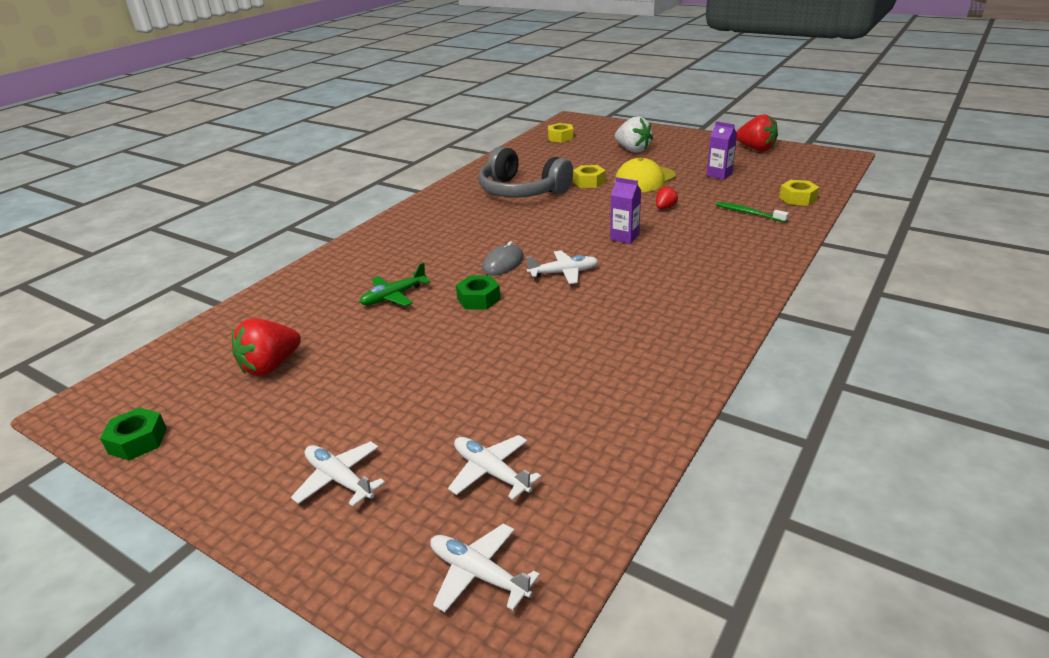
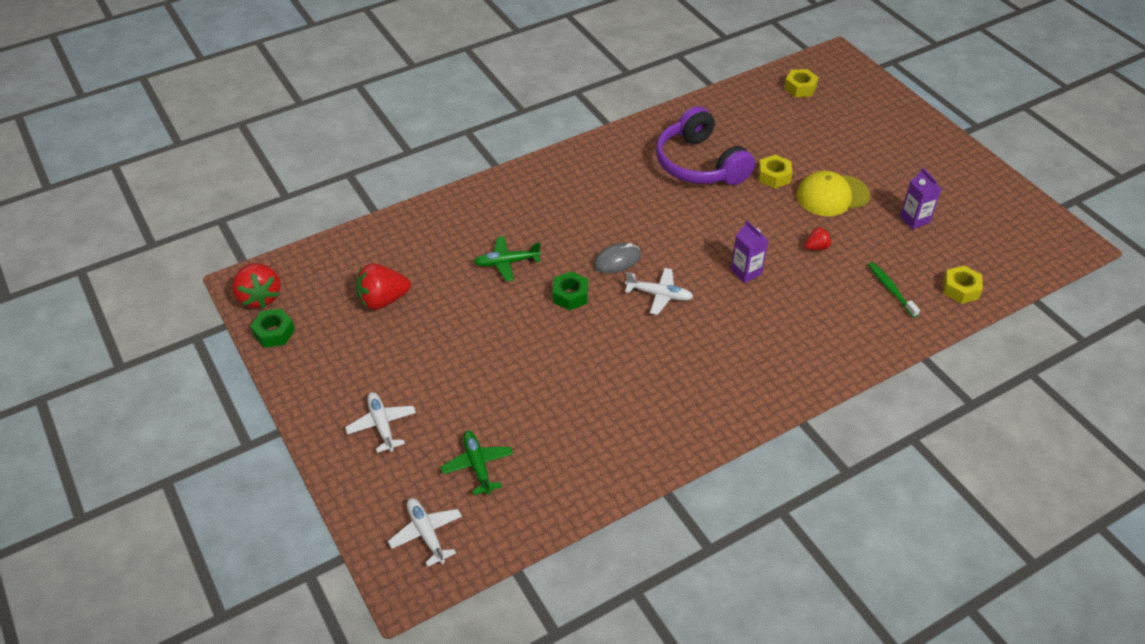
camera: 25 degrees right, 15 degrees up
white plane [448,435,541,500] -> green plane [441,431,513,495]
grey headphones [479,146,573,198] -> purple headphones [656,106,755,185]
white strawberry [615,116,653,153] -> none
red strawberry [737,114,778,152] -> red strawberry moved to [232,263,281,309]

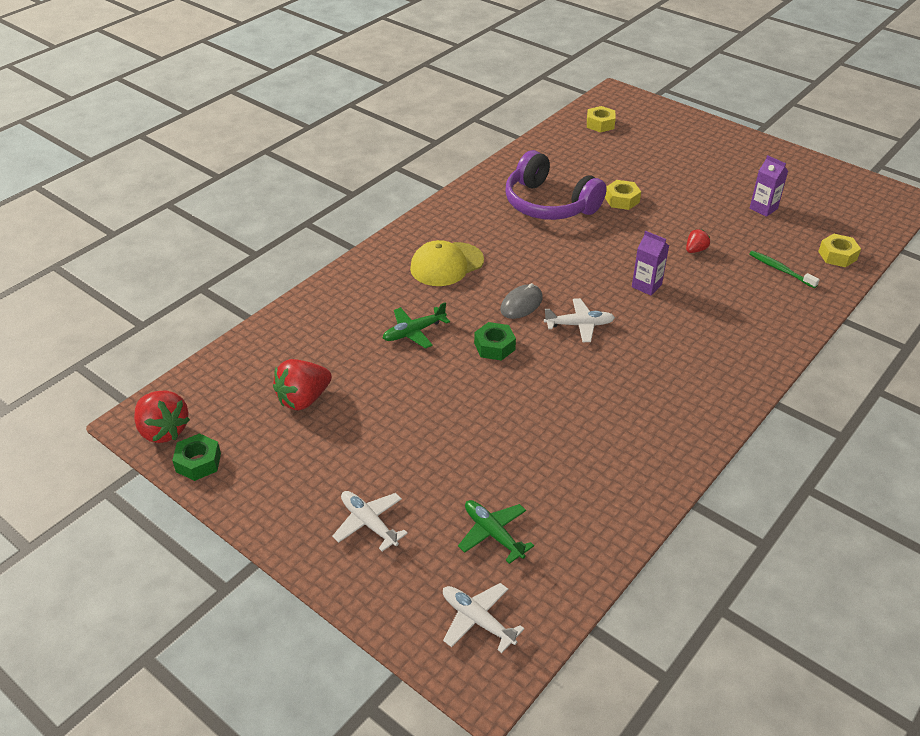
camera: 20 degrees left, 5 degrees down
yellow cap [796,170,870,216] -> yellow cap moved to [410,240,484,286]

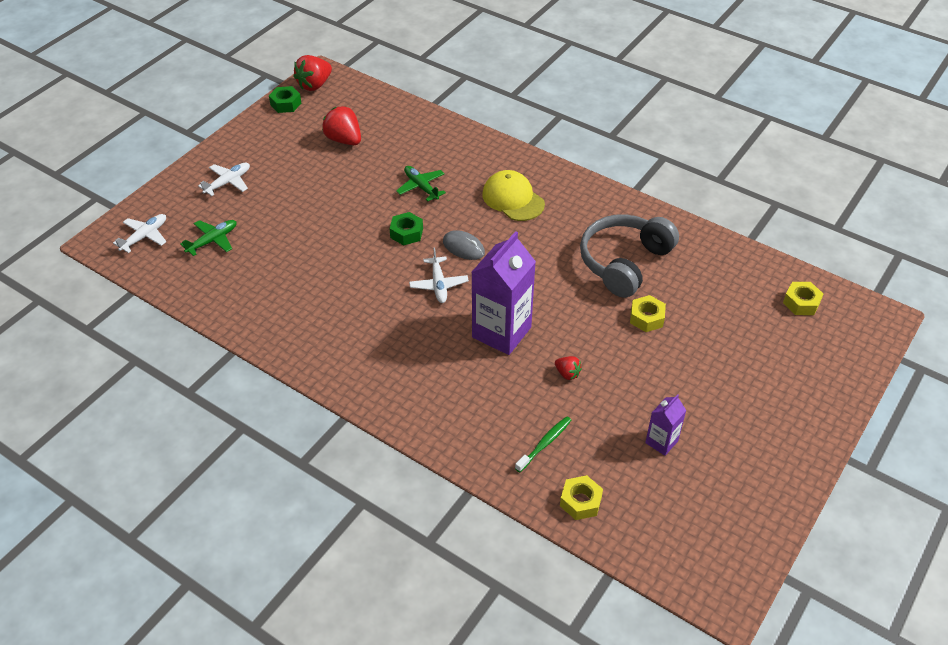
camera: 85 degrees right, 5 degrees up
purple headphones [505,150,606,220] -> grey headphones [580,215,679,298]
purple carton [632,231,669,295] -> purple carton [472,231,536,355], size x1.99

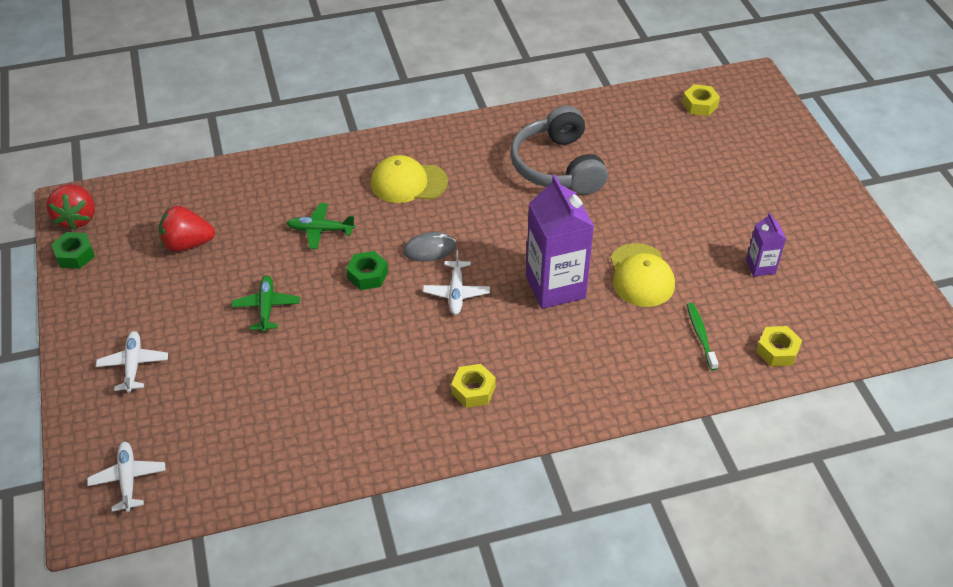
camera: 50 degrees left, 0 degrees up
green plane [180,220,236,256] -> green plane moved to [231,275,300,332]
white plane [409,247,469,303] -> white plane turned 60 degrees clockwise [423,250,490,315]
red strawberry [555,356,582,380] -> yellow cap [611,243,675,307]
yellow nut [630,295,666,332] -> yellow nut moved to [451,364,496,408]

